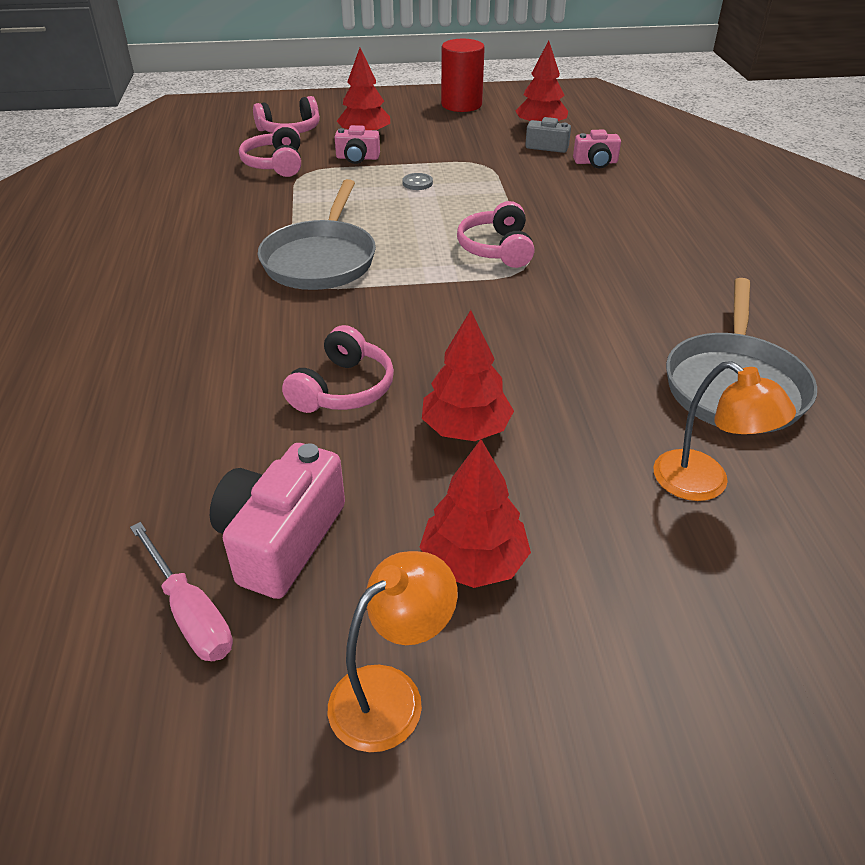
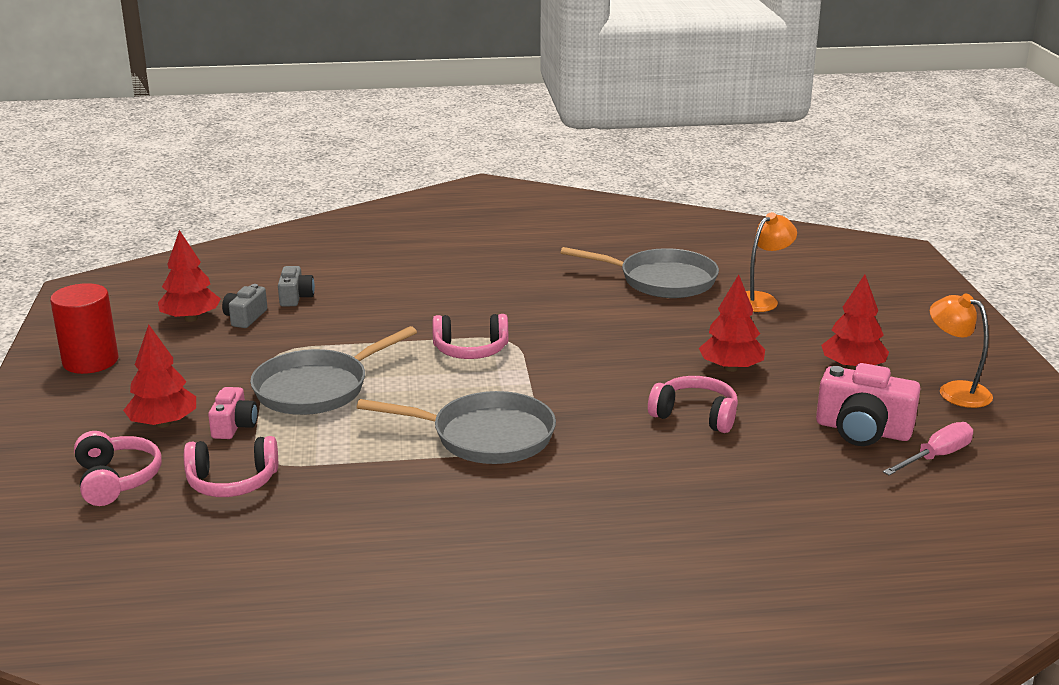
camera: 90 degrees left, 15 degrees down
grey button [402,173,433,190] -> grey pan [250,326,417,415]
pink camera [573,130,621,169] -> grey camera [278,266,315,306]

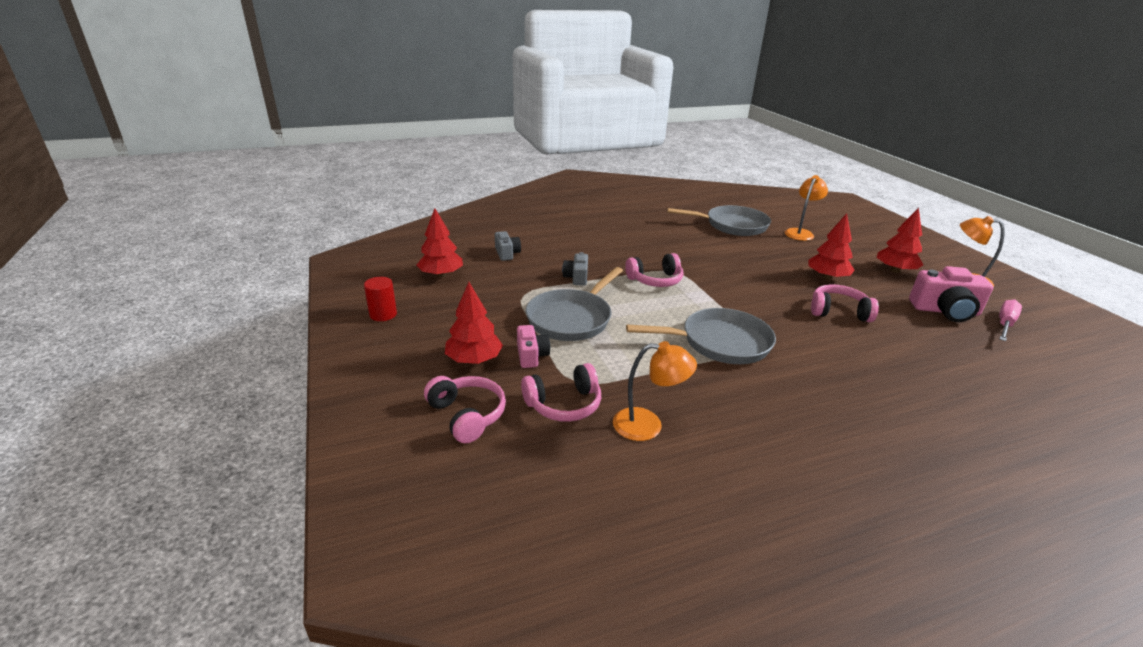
camera: 15 degrees left, 5 degrees up
red cylinder [50,283,118,374] -> red cylinder [364,277,397,321], size x0.63
grey camera [222,284,267,328] -> grey camera moved to [562,252,588,286]
none -> orange lamp [613,341,697,441]

